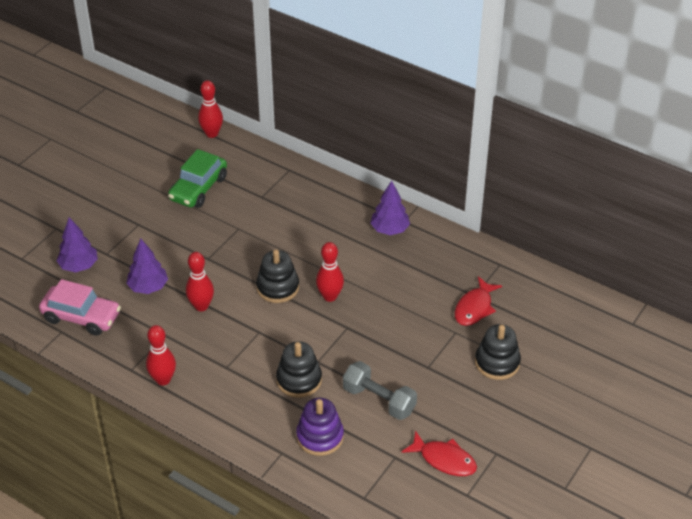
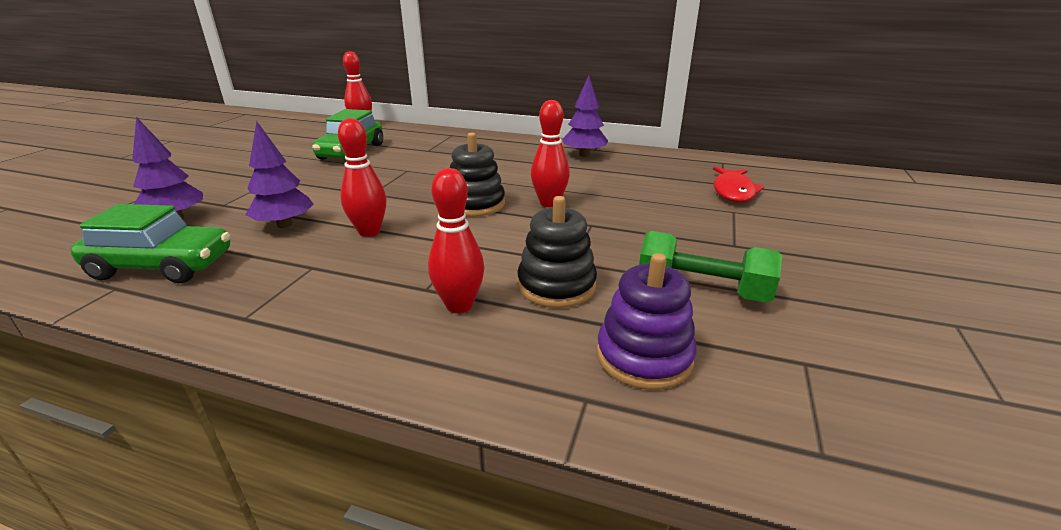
camera: 15 degrees left, 15 degrees down
pink car [39,279,121,336] -> green car [70,204,230,283]
red bowling pin [146,325,176,385] -> red bowling pin moved to [428,168,484,313]
grey dumbbell [343,361,417,420] -> green dumbbell [639,231,782,303]
red fish [401,430,477,476] -> none
black stacking toy [475,324,521,380] -> none

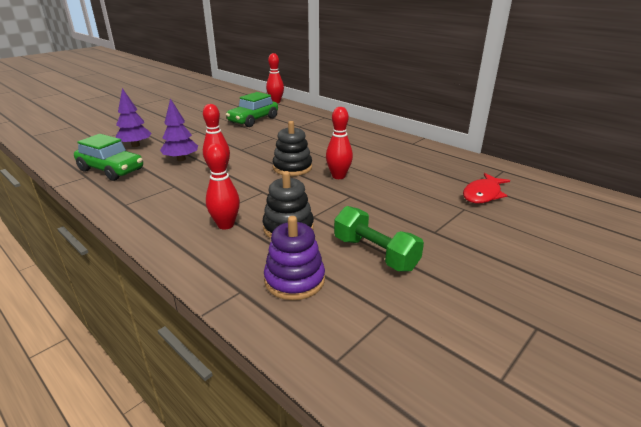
camera: 25 degrees right, 0 degrees up
purple tree [562,75,608,157] -> none

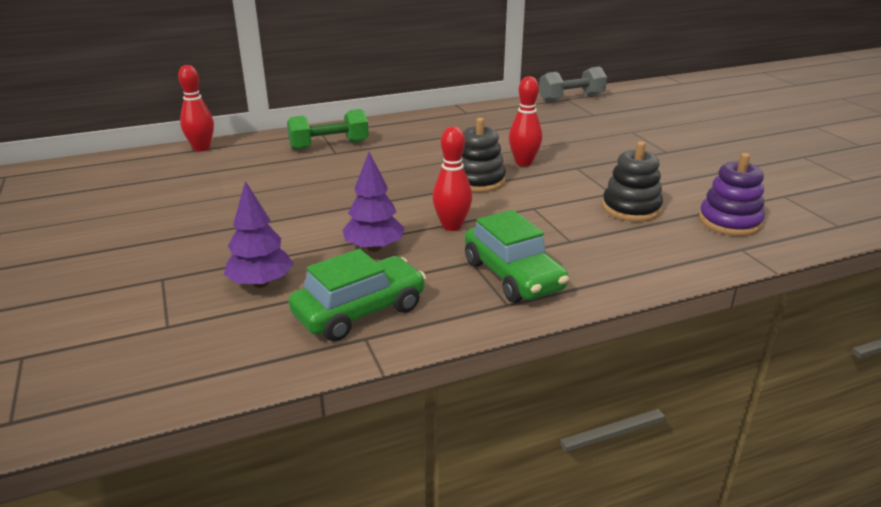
camera: 65 degrees left, 0 degrees up
red bowling pin [206,143,240,230] -> none
green car [226,92,278,127] -> green car moved to [465,210,569,303]
green dumbbell [334,206,424,272] -> green dumbbell moved to [287,109,369,150]
red fish [463,173,510,203] -> none
none -> grey dumbbell [539,67,607,102]

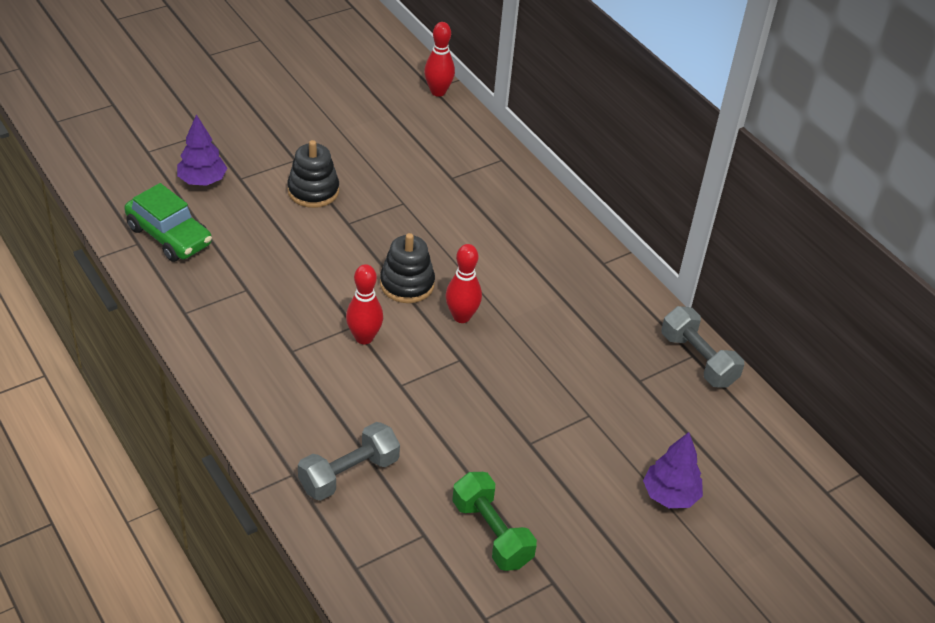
camera: 75 degrees right, 15 degrees up
green dumbbell [287,109,369,150] -> green dumbbell moved to [452,472,537,571]
purple tree [342,152,404,252] -> purple tree moved to [643,432,703,508]
red bowling pin [432,127,472,231] -> red bowling pin moved to [346,264,383,344]
green car [465,210,569,303] -> none
black stacking toy [602,141,663,222] -> black stacking toy moved to [287,140,339,208]
purple stacking toy [699,153,765,236] -> grey dumbbell [298,422,400,501]

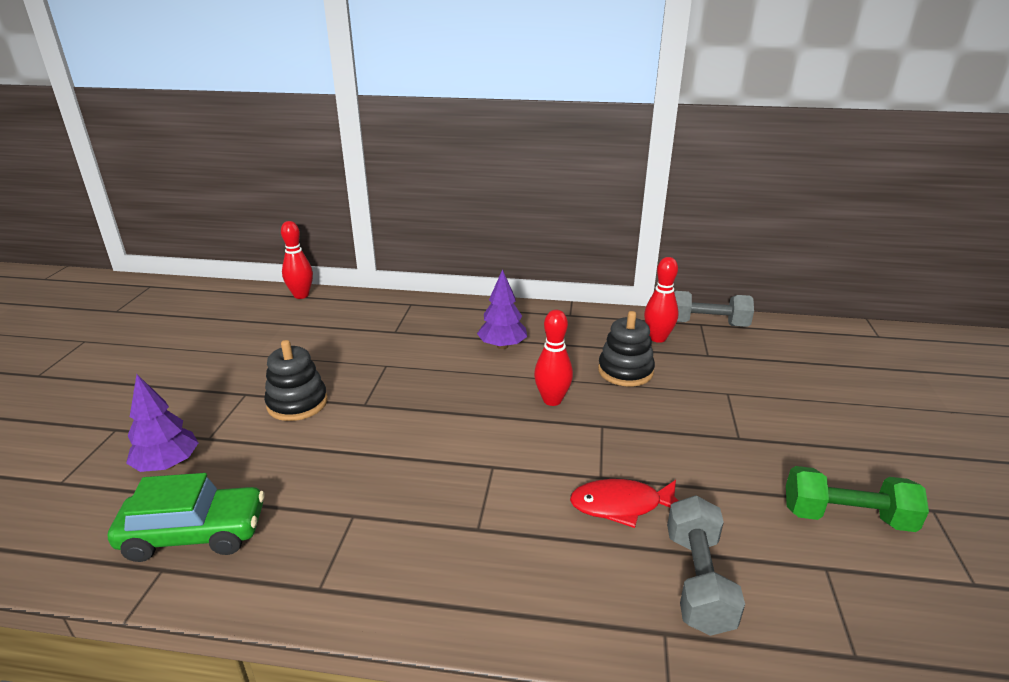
camera: 45 degrees left, 15 degrees down
red bowling pin [346,264,383,344] -> red bowling pin moved to [644,257,679,343]
black stacking toy [380,233,435,303] -> black stacking toy moved to [598,311,655,386]
purple tree [643,432,703,508] -> purple tree moved to [477,269,527,349]
none -> red fish [570,479,678,528]

